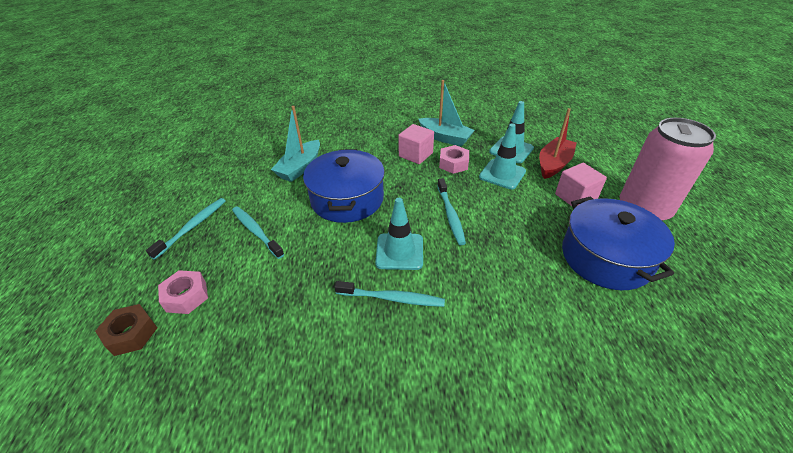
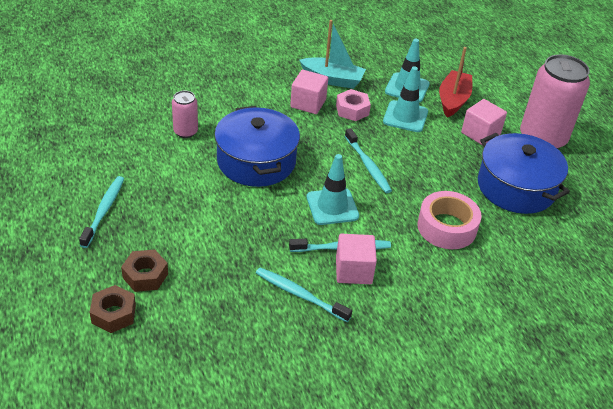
camera: 20 degrees left, 0 degrees up
pink nut [158,270,208,314] -> brown nut [121,250,168,292]
turquoise toothbrush [232,206,284,259] -> turquoise toothbrush moved to [256,268,352,322]
turquoise boat [271,106,320,182] -> pink can [172,90,198,138]
none -> pink cube [336,234,377,284]
none -> pink tape [417,191,482,249]

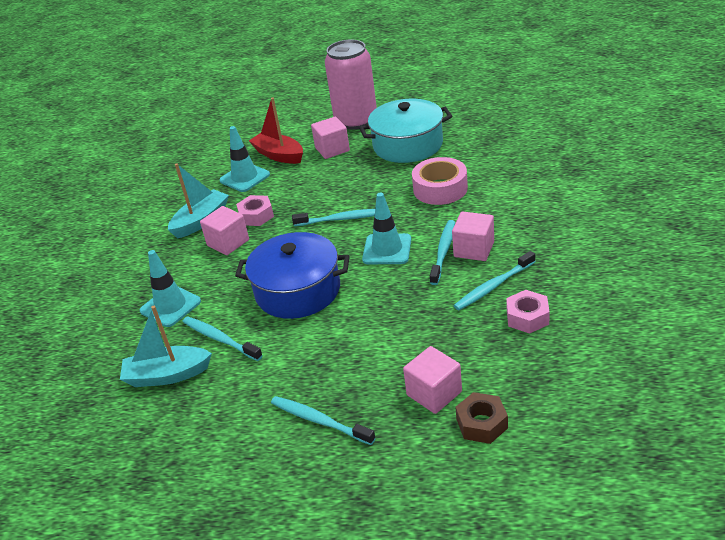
camera: 60 degrees left, 5 degrees down
brown nut [121,250,168,292] -> pink cube [403,346,462,414]
pink can [172,90,198,138] -> turquoise toothbrush [183,316,263,361]
turquoise traffic cone [383,66,428,132] -> turquoise traffic cone moved to [140,250,201,327]
blue pot [478,133,570,214] -> turquoise pot [359,99,452,163]
none -> turquoise boat [120,306,212,387]
none -> pink nut [506,290,550,334]

